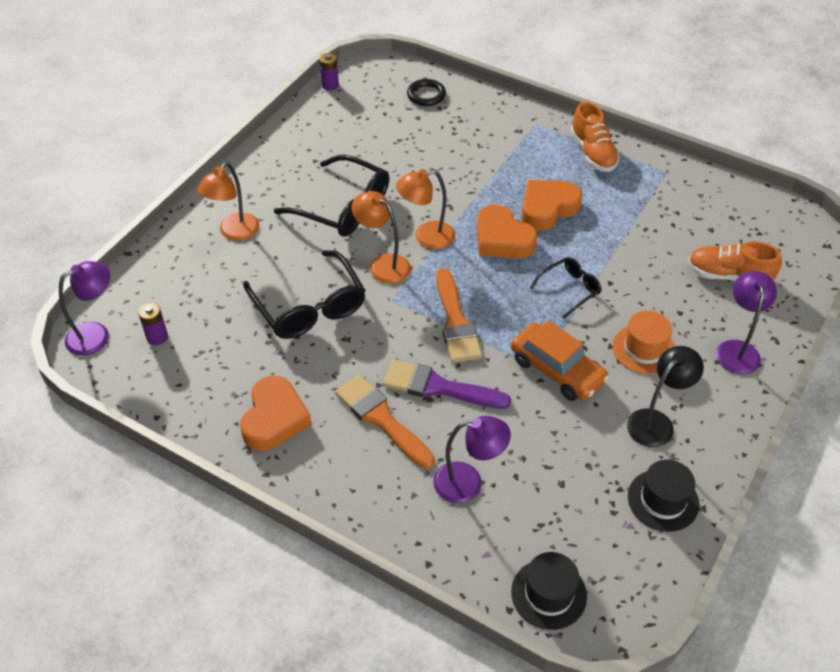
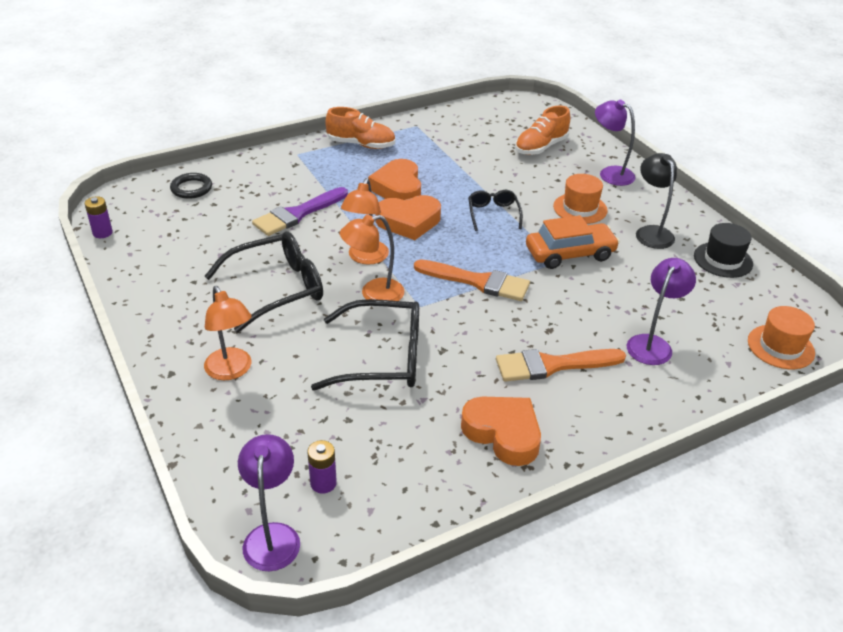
camera: 60 degrees left, 10 degrees down
purple brush [383,360,511,409] -> purple brush moved to [252,187,348,236]
black hat [511,552,587,630] -> orange hat [748,306,815,369]

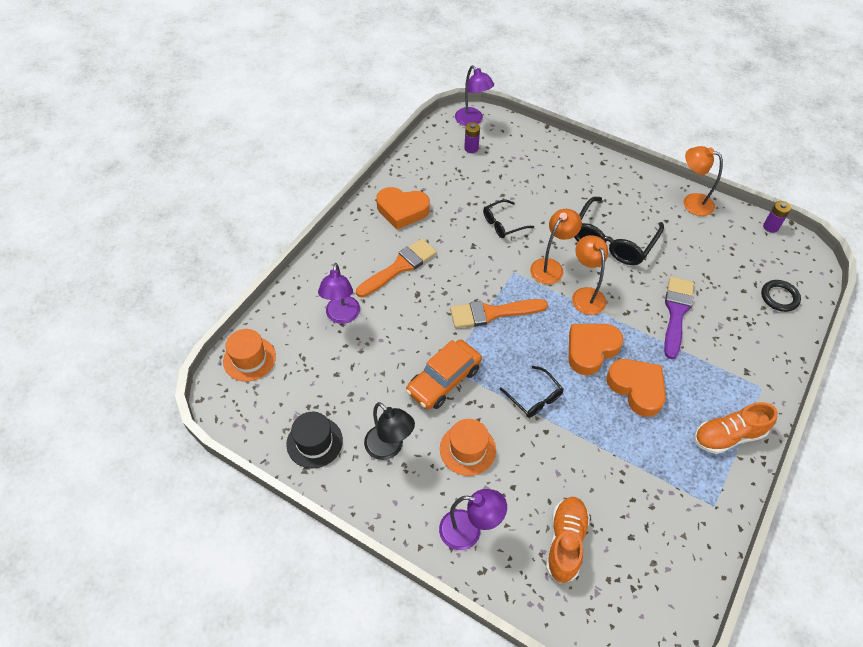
camera: 150 degrees right, 15 degrees up
orange lamp [204,286,252,380] -> orange lamp moved to [683,146,723,216]
black glasses [311,299,419,391] -> black glasses [483,200,534,238], size x0.55

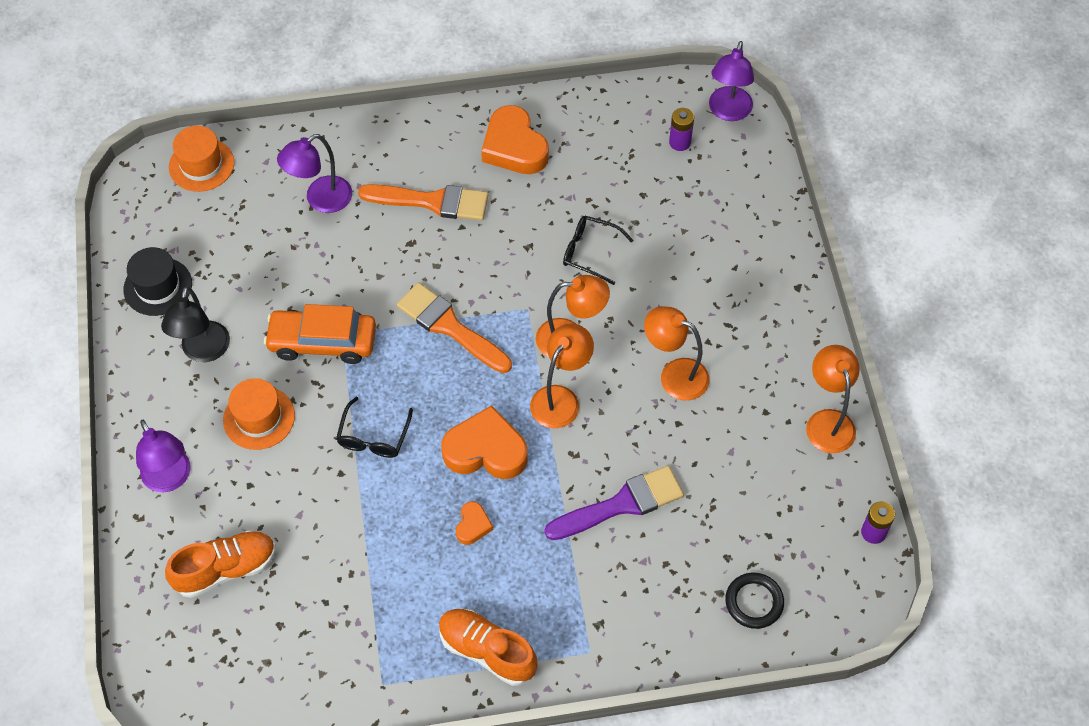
camera: 50 degrees right, 5 degrees up
black glasses [574,197,664,265] -> orange lamp [644,306,710,401]
orange heart [606,359,666,417] -> orange heart [456,501,493,545], size x0.49

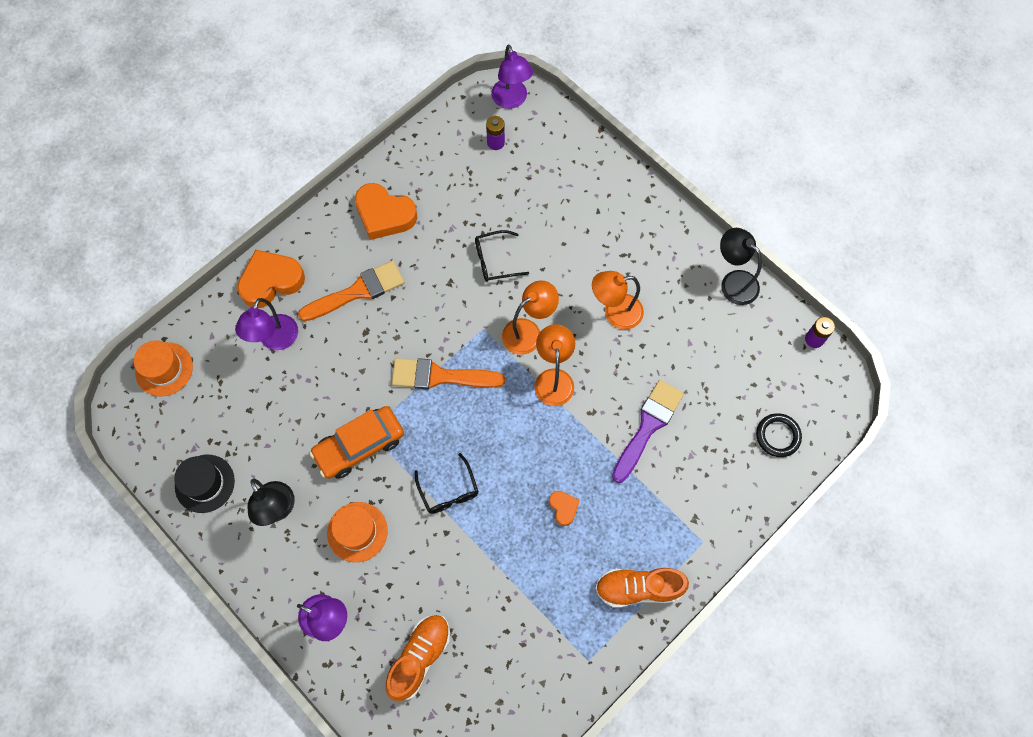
camera: 35 degrees left, 10 degrees up
orange heart [441,405,528,479] -> orange heart moved to [237,250,305,308]
orange lamp [806,345,860,453] -> black lamp [720,228,762,305]

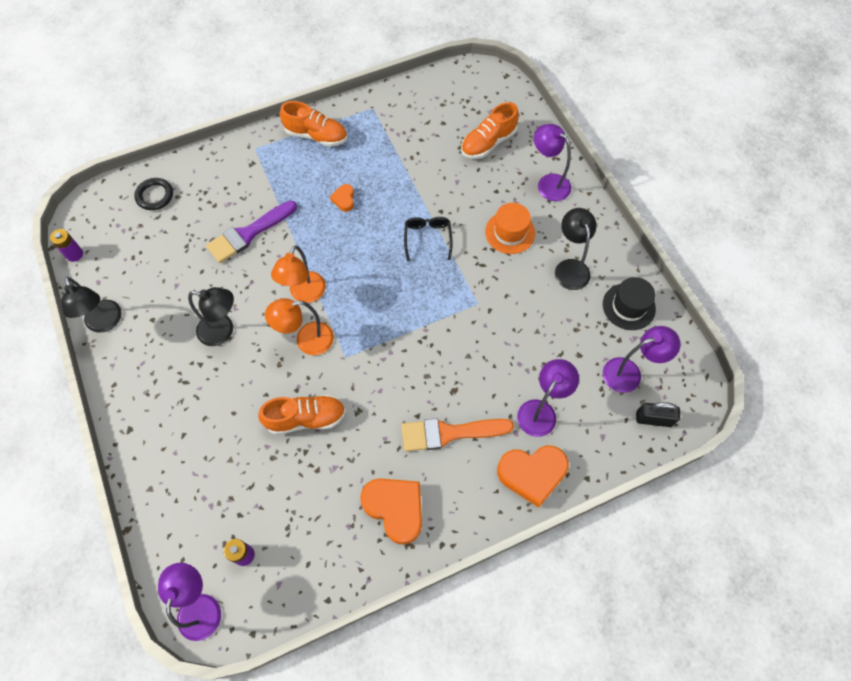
camera: 160 degrees left, 5 degrees down
orange hat [134,340,193,396] -> black padlock [636,402,680,427]
orange car [310,406,404,479] -> none
orange brush [392,358,505,389] -> none
black glasses [475,230,529,282] -> orange shoe [258,395,346,435]
orange lamp [592,271,644,329] -> black lamp [188,287,234,346]
none -> purple lamp [603,326,681,393]

